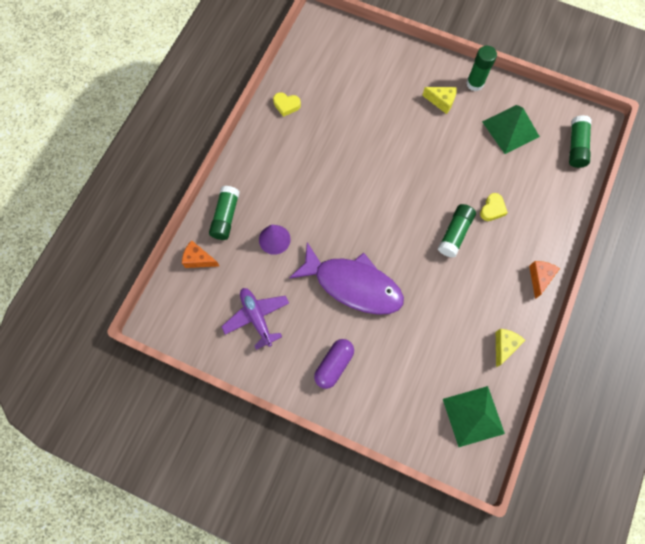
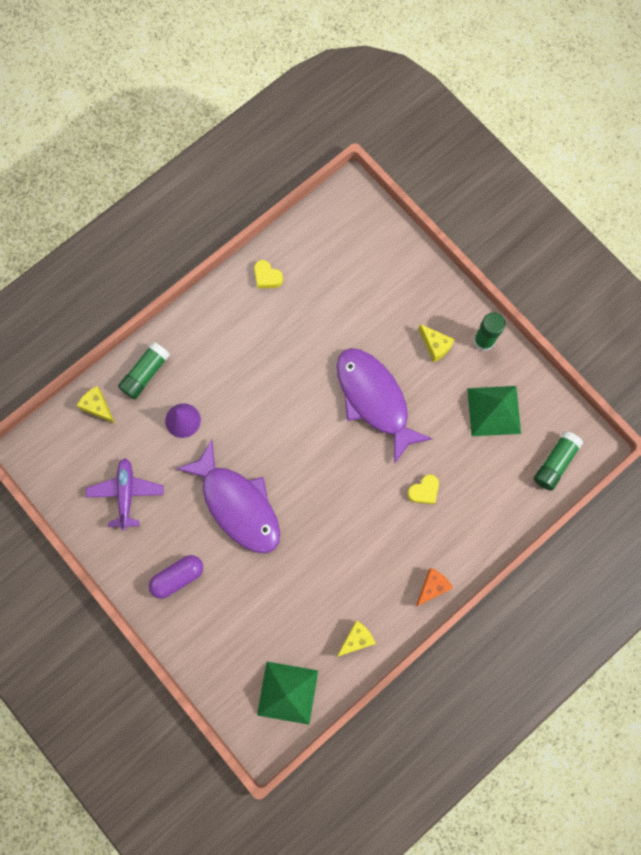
camera: 25 degrees right, 5 degrees up
orange cheese [182,240,219,268] -> yellow cheese [77,386,115,423]
green glue stick [438,204,476,258] -> none
none -> purple fish [337,348,433,464]

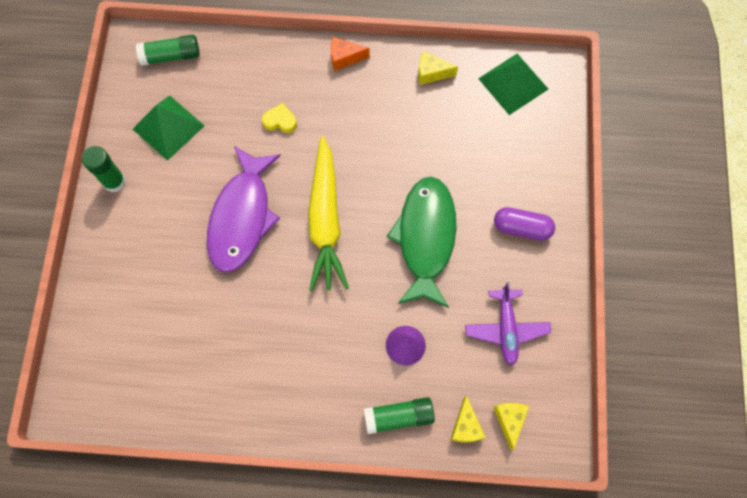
camera: 135 degrees left, 5 degrees down
purple plane [86,458,163,530] -> purple plane turned 45 degrees counterclockwise [465,282,551,366]
purple fish [176,440,280,553] -> green fish [387,177,456,308]
yellow heart [254,260,283,288] -> none
yellow cheese [419,324,455,363] -> yellow cheese moved to [494,403,529,450]
none -> yellow carrot [308,136,349,292]

